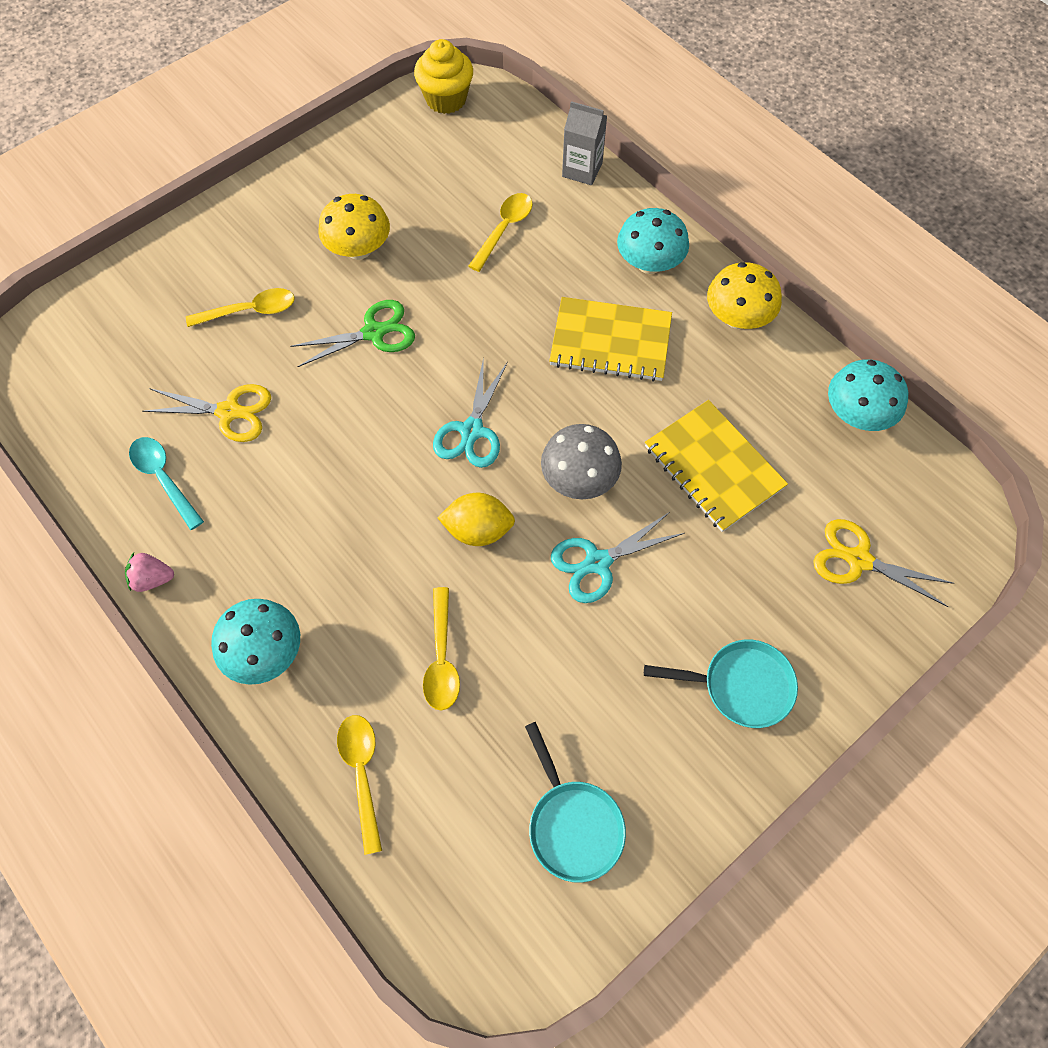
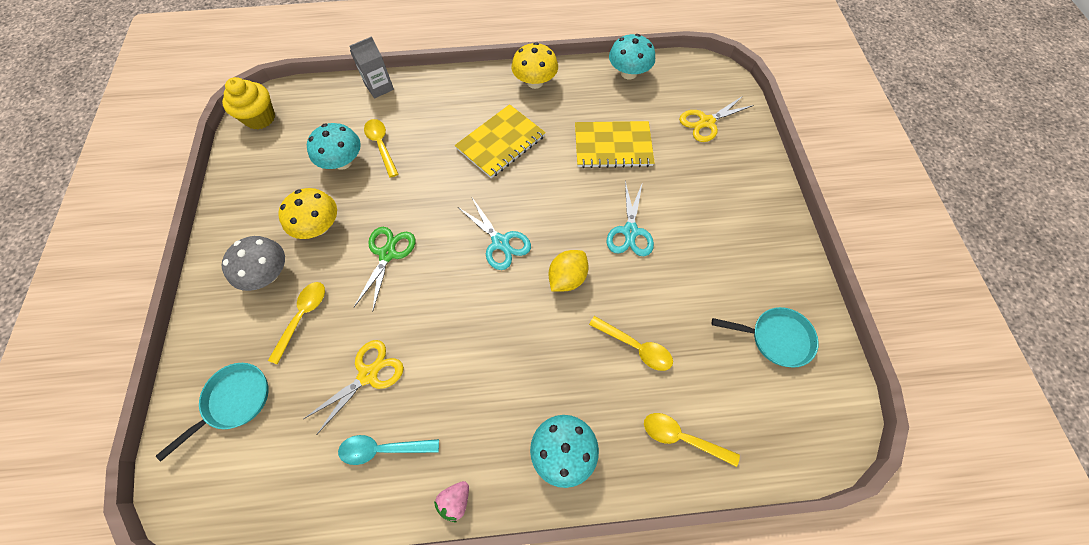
camera: 55 degrees left, 0 degrees up
grey mushroom [541,424,622,499] -> grey mushroom moved to [222,236,285,291]
turquoise mushroom [617,208,689,274] -> turquoise mushroom moved to [307,123,361,170]
turquoise pan [644,640,798,728] -> turquoise pan moved to [156,363,269,461]

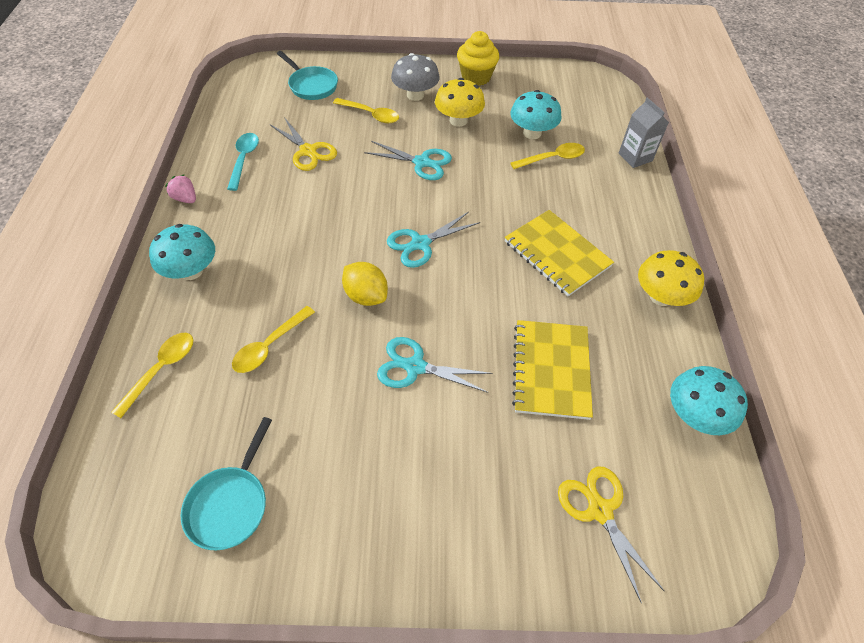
camera: 95 degrees right, 10 degrees down
yellow cupcake [222,77,275,129] -> yellow cupcake moved to [457,31,499,86]
green scissors [354,227,415,312] -> turquoise scissors [364,141,452,180]

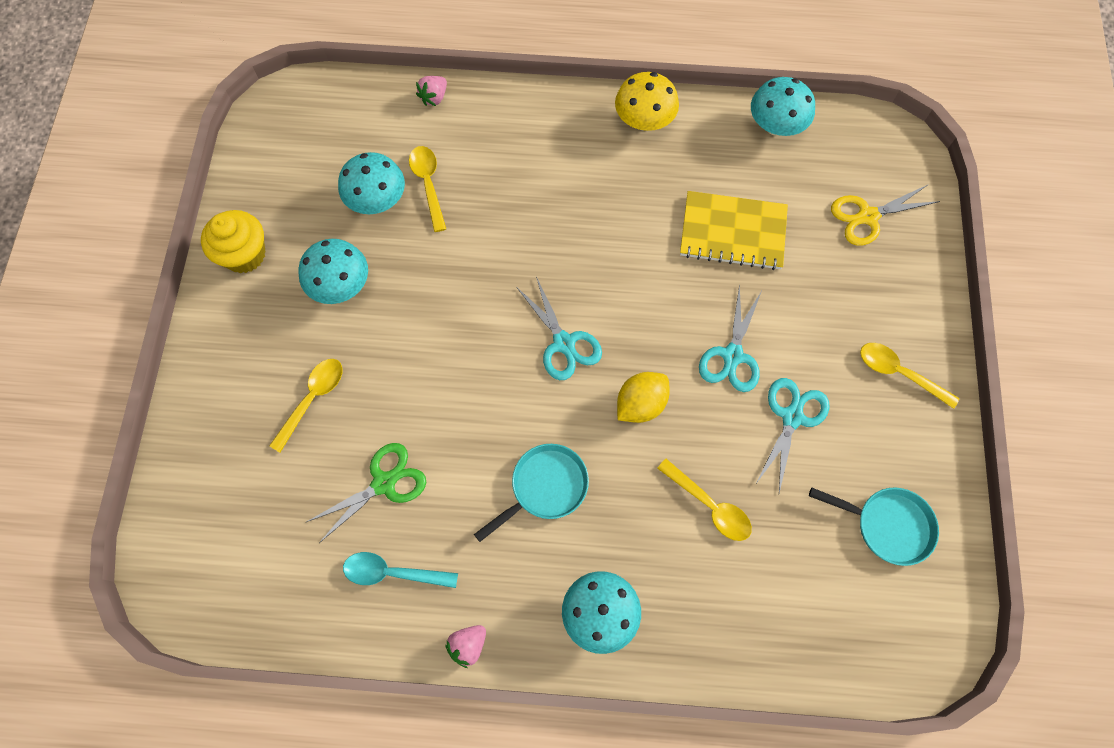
camera: 85 degrees left, 15 degrees up
yellow spoon [111,333,193,418] -> yellow spoon moved to [860,343,959,409]
yellow scissors [270,117,337,171] -> green scissors [306,443,426,543]
turquoise pan [277,51,338,100] -> turquoise pan moved to [474,444,589,542]
turquoise scissors [364,141,452,180] -> turquoise scissors moved to [757,378,829,493]
grey mushroom [391,53,440,101] -> none
yellow mushroom [435,78,485,127] -> turquoise mushroom [298,239,368,304]
yellow notebook [505,210,614,296] -> none
grey carton [619,97,669,168] -> pink strawberry [416,76,447,106]

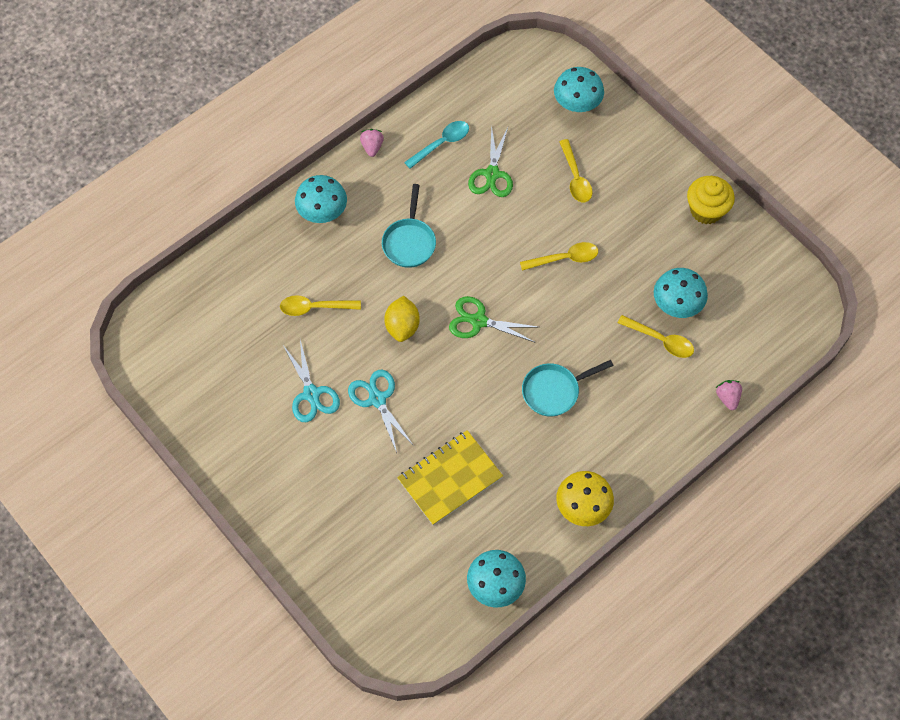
camera: 135 degrees right, 5 degrees down
turquoise mushroom [298,239,368,304] -> turquoise mushroom moved to [554,67,604,112]
turquoise scissors [517,276,602,380] -> green scissors [449,296,538,343]
turquoise pan [809,488,939,566] -> turquoise pan moved to [522,360,614,417]
yellow scissors [831,184,940,246] -> none
yellow spoon [860,343,959,409] -> yellow spoon moved to [520,242,598,271]

